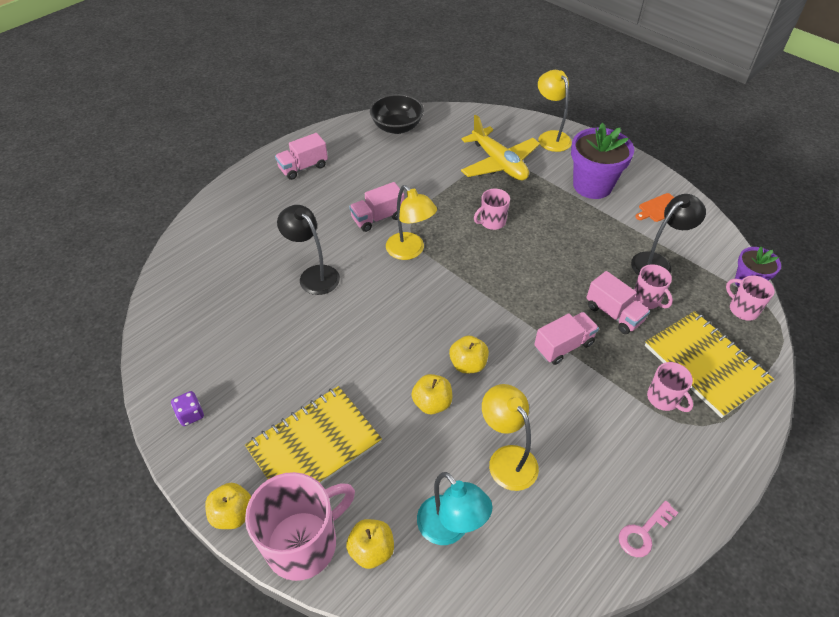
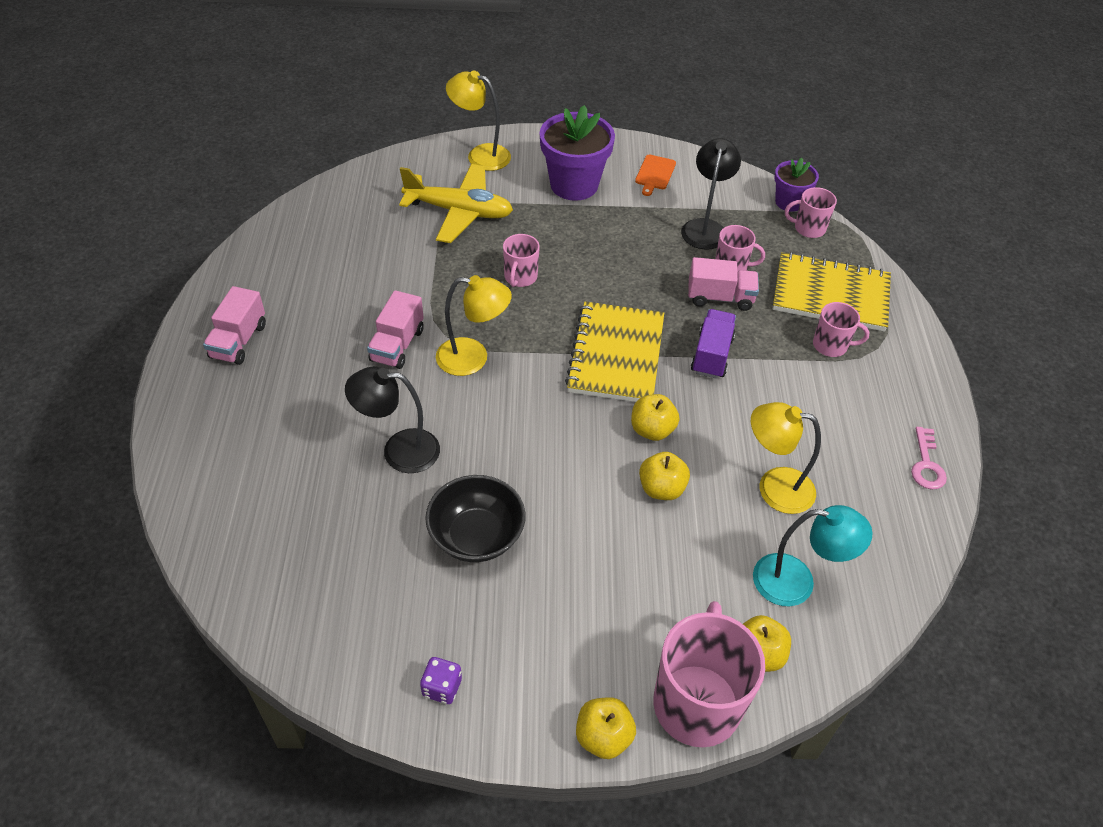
camera: 45 degrees left, 0 degrees up
yellow notebook [245,386,382,484] -> yellow notebook moved to [565,301,664,402]
black bowl [370,94,424,134] -> black bowl moved to [425,475,526,562]
pink truck [534,312,599,365] -> purple truck [691,309,736,379]

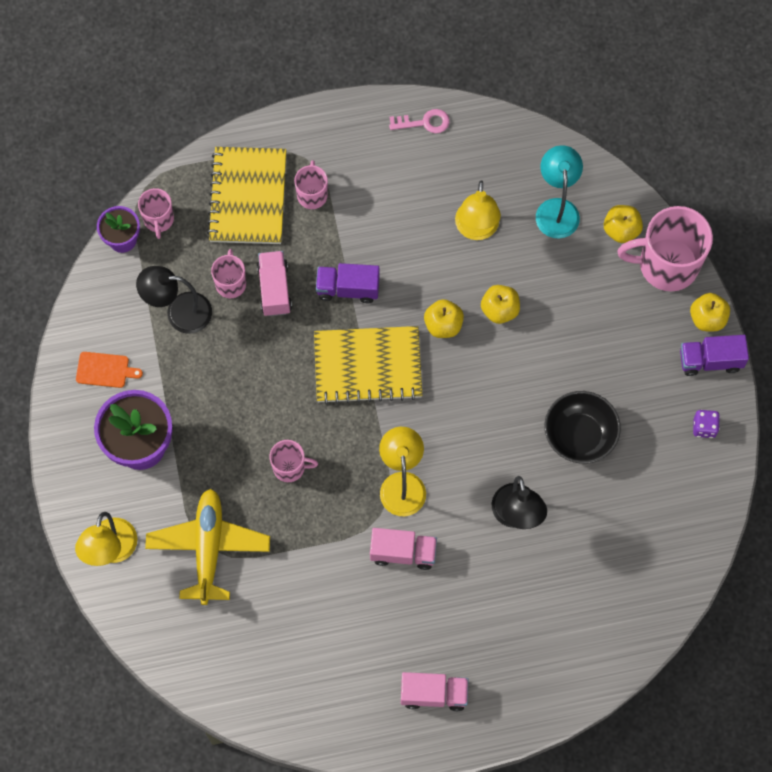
camera: 100 degrees left, 20 degrees up
none -> purple truck [680,335,749,376]

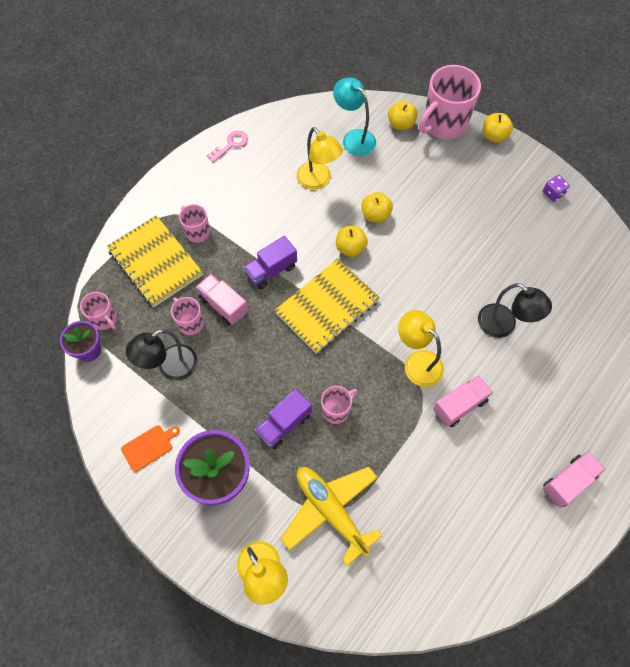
camera: 40 degrees left, 5 degrees down
black bowl [544,391,621,464] -> none
purple truck [680,335,749,376] -> purple truck moved to [255,389,312,450]

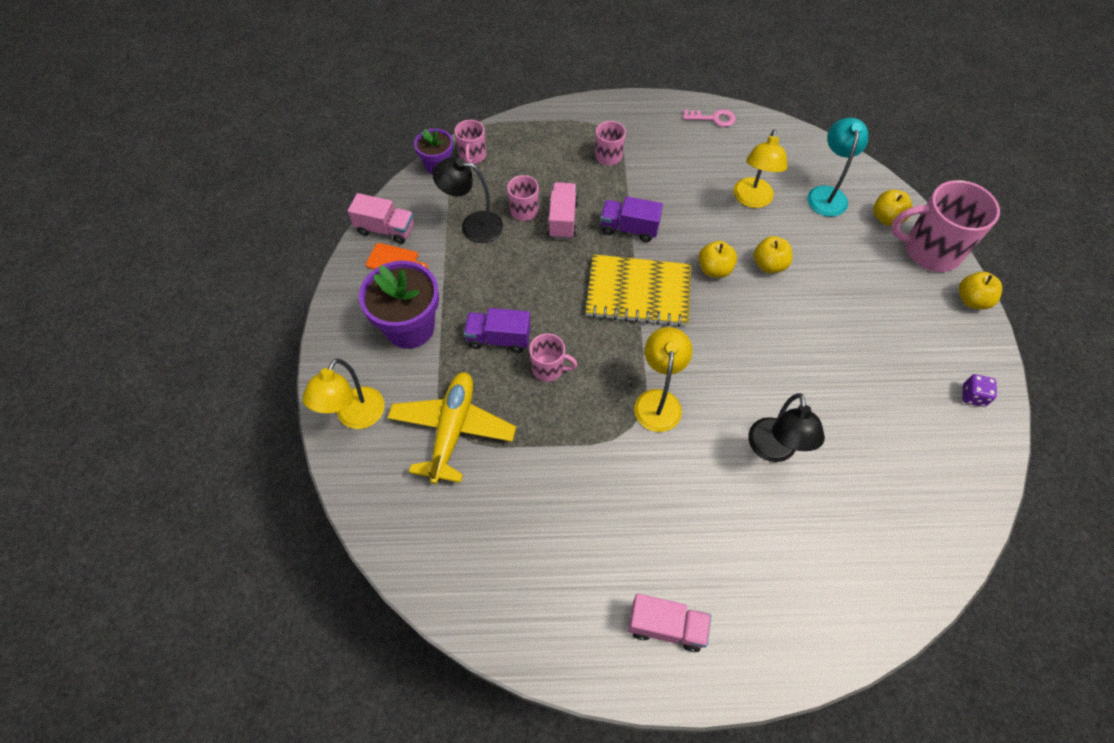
camera: 50 degrees right, 5 degrees down
yellow notebook [107,215,203,307] -> none
pink truck [433,375,493,427] -> pink truck moved to [348,193,414,244]

